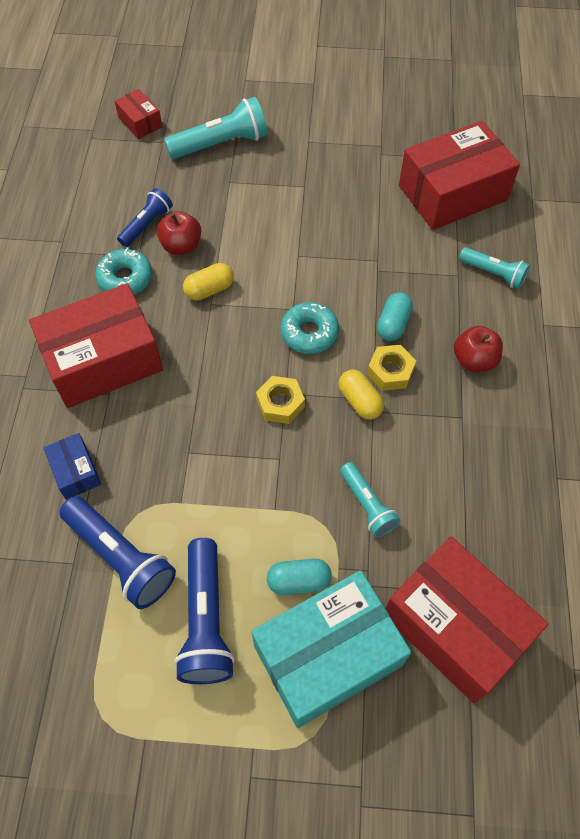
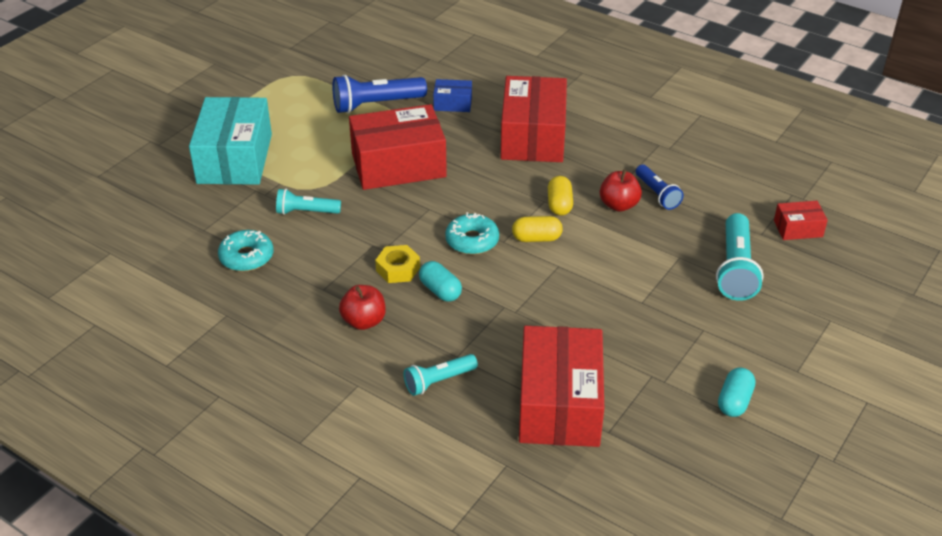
camera: 120 degrees right, 20 degrees down
turquoise donut [95,247,152,295] -> turquoise donut moved to [218,230,273,272]
blue flashlight [174,538,235,684] -> none
yellow nut [256,376,305,424] -> none
turquoise capsule [267,559,332,595] -> turquoise capsule moved to [718,367,755,417]
yellow capsule [338,370,384,420] -> yellow capsule moved to [512,216,563,242]
red box [386,536,548,703] -> red box moved to [349,104,447,190]

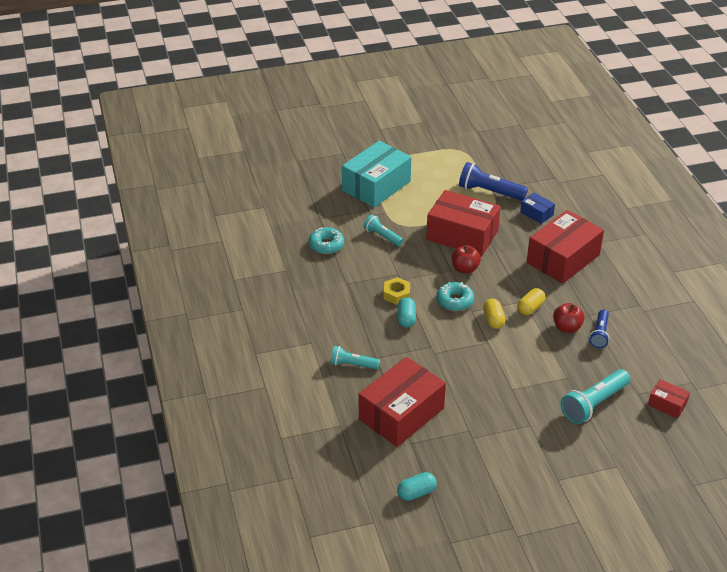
camera: 40 degrees right, 0 degrees up
red apple [339,285,386,330] -> red apple moved to [452,245,481,274]
yellow capsule [512,216,563,242] -> yellow capsule turned 45 degrees clockwise [483,299,505,329]
turquoise capsule [718,367,755,417] -> turquoise capsule moved to [397,472,437,501]

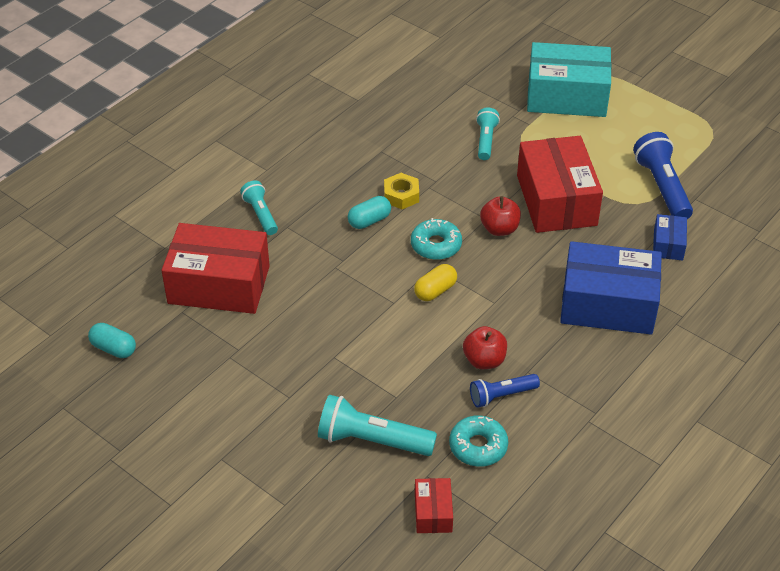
camera: 55 degrees right, 5 degrees up
turquoise donut [309,227,344,254] -> turquoise donut moved to [449,415,508,467]
yellow capsule [517,288,545,315] -> none
red box [527,210,604,284] -> blue box [560,241,662,335]

